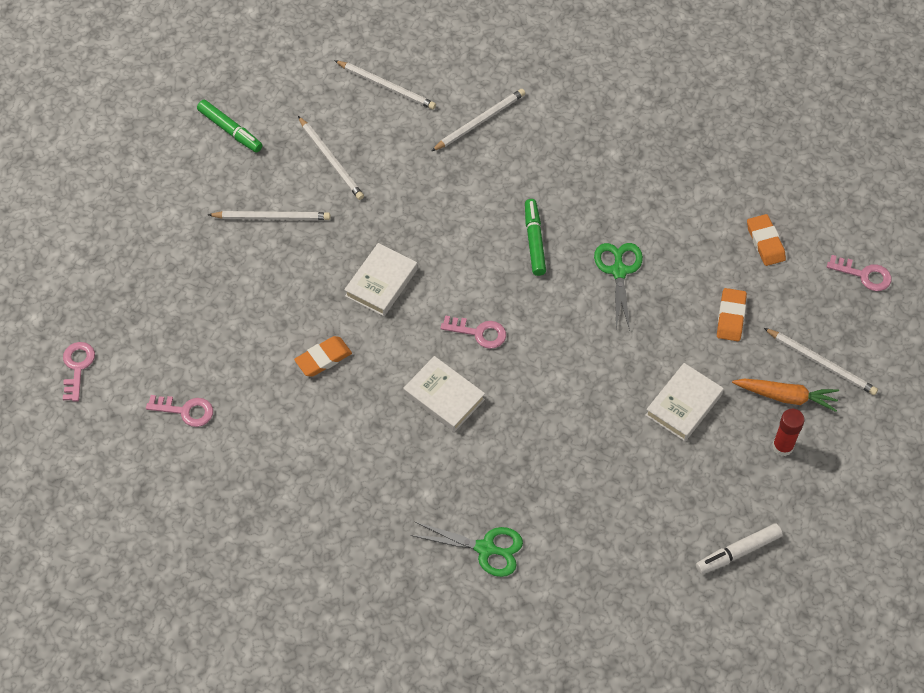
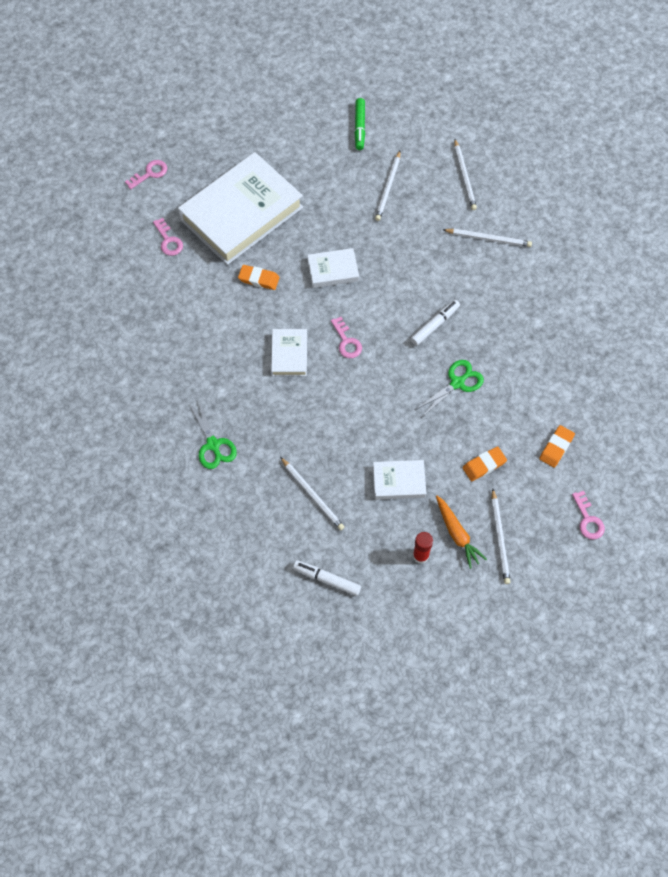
camera: 50 degrees right, 5 degrees up
white pencil [208,211,330,220] -> white pencil moved to [280,457,344,530]
green marker [525,199,546,276] -> white marker [411,300,460,346]
none -> white book [178,152,303,265]

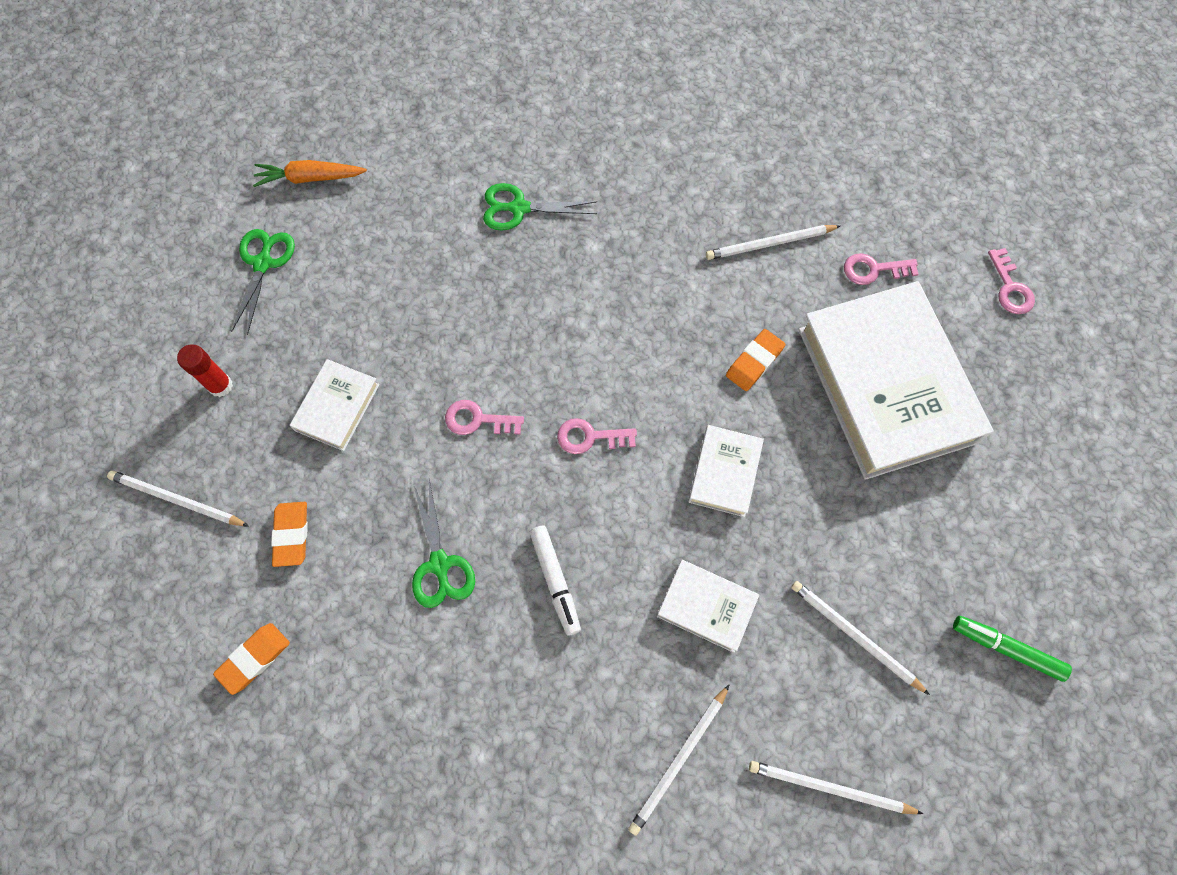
camera: 115 degrees right, 5 degrees up
white book [271,329,307,376] -> white book moved to [657,560,759,653]
white pencil [280,457,344,530] -> white pencil moved to [706,225,840,260]
white marker [293,560,361,596] -> green scissors [231,229,295,335]
orange carrot [436,496,487,569] -> orange carrot moved to [253,160,367,187]
orange eraser [539,425,575,468] -> orange eraser turned 75 degrees clockwise [213,623,290,695]
pink key [572,491,605,540] -> pink key moved to [445,400,524,435]

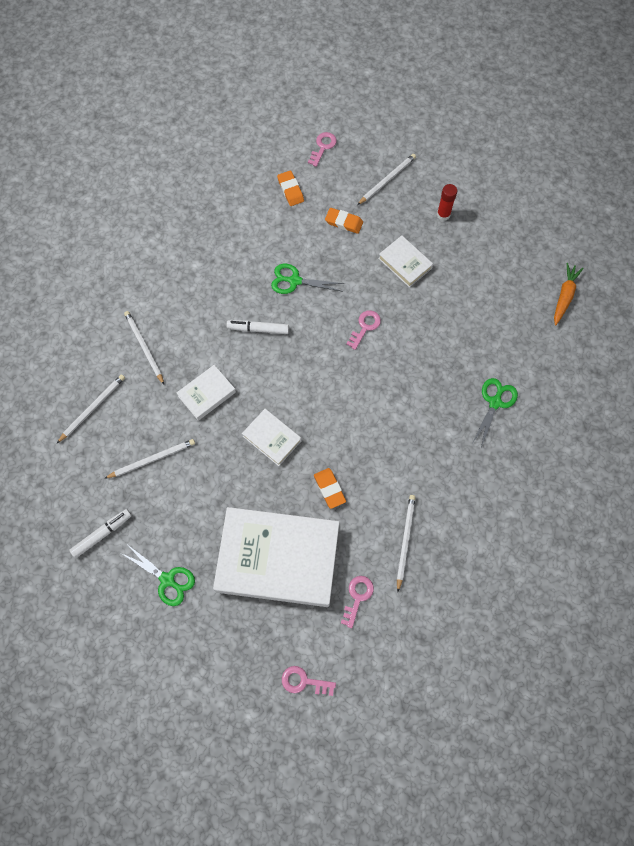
camera: 115 degrees right, 0 degrees up
green scissors [231,229,295,335] -> green scissors moved to [121,545,195,606]
pink key [557,418,637,454] -> pink key moved to [308,132,337,167]
green marker [953,616,1072,682] -> white marker [69,509,132,558]

